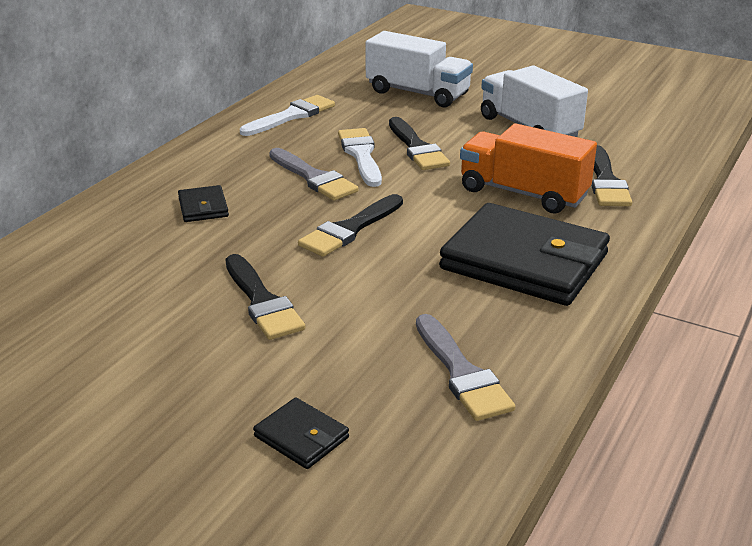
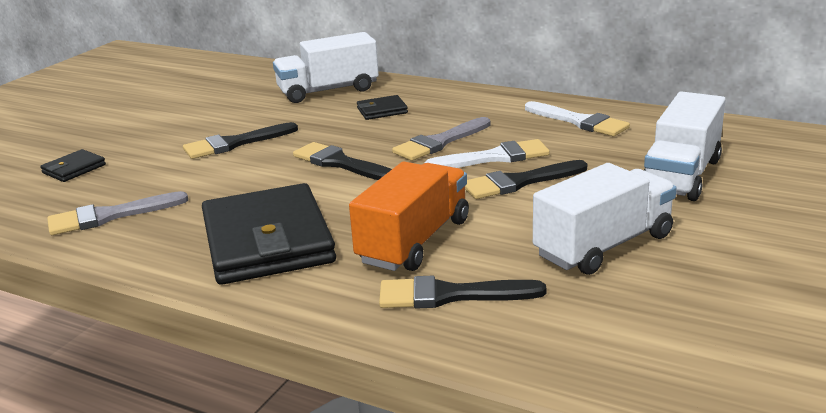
camera: 90 degrees right, 5 degrees down
black wallet [439,203,610,306] -> black wallet turned 45 degrees counterclockwise [202,183,336,285]
none -> white truck [273,32,379,103]

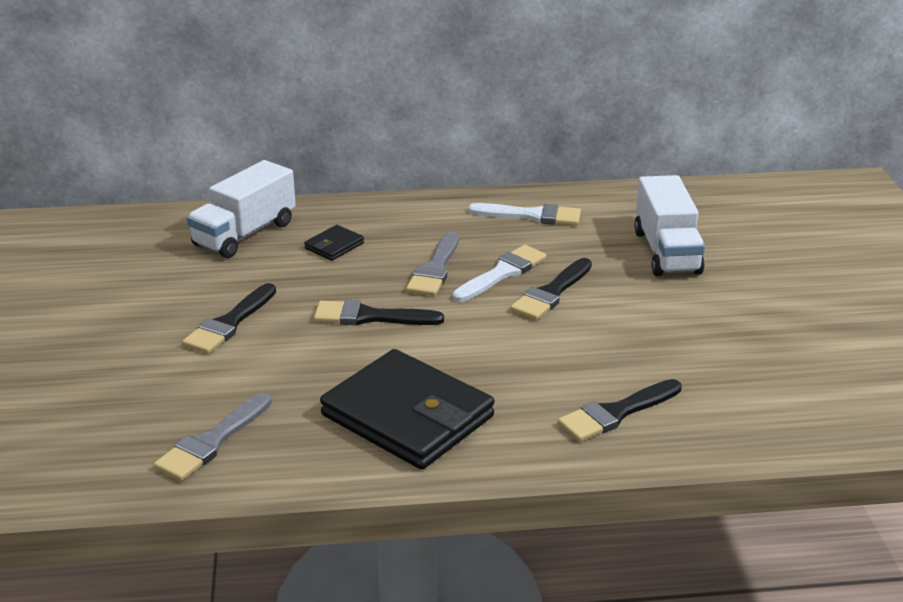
camera: 35 degrees left, 5 degrees up
black wallet [40,149,106,182] -> none
orange truck [349,161,469,271] -> none
white truck [533,163,677,275] -> none

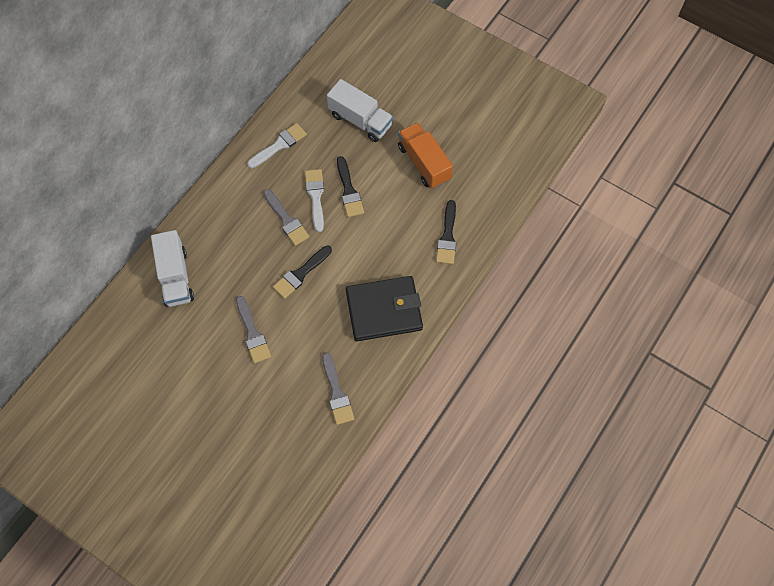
camera: 50 degrees left, 35 degrees up
black brush [182,283,276,354] -> grey brush [236,296,271,363]
black wallet [304,225,364,261] -> none
none -> orange truck [398,122,453,189]

